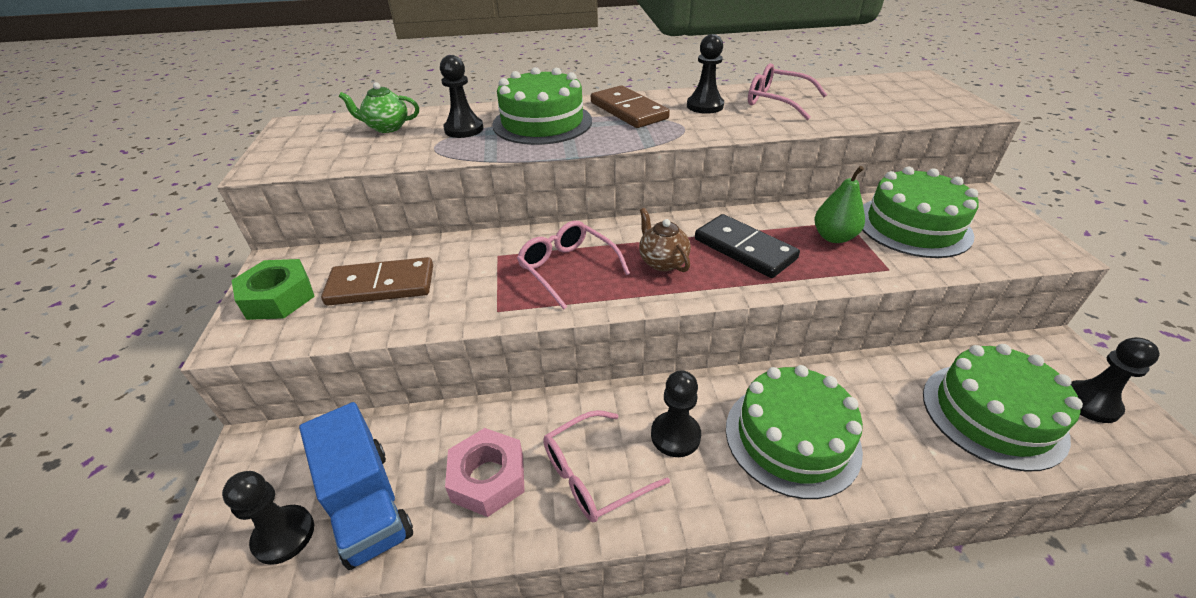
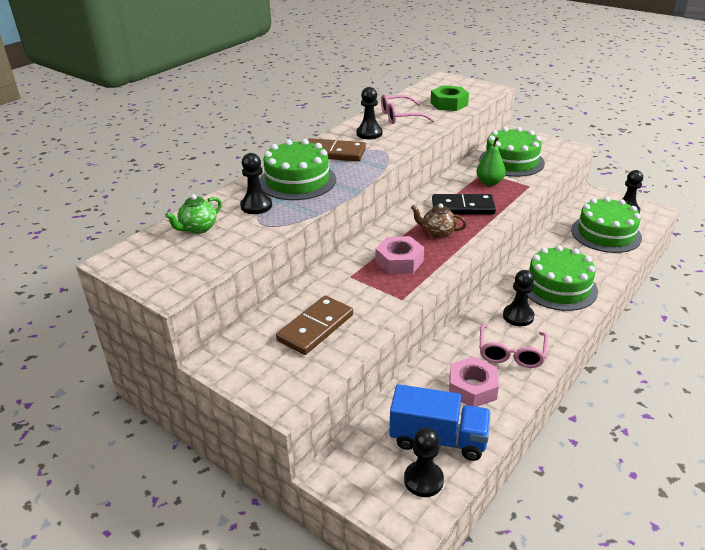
camera: 45 degrees left, 5 degrees down
green nut [232,259,315,320] -> green nut moved to [431,85,469,111]
pink glasses [517,221,630,310] -> pink nut [376,236,424,274]

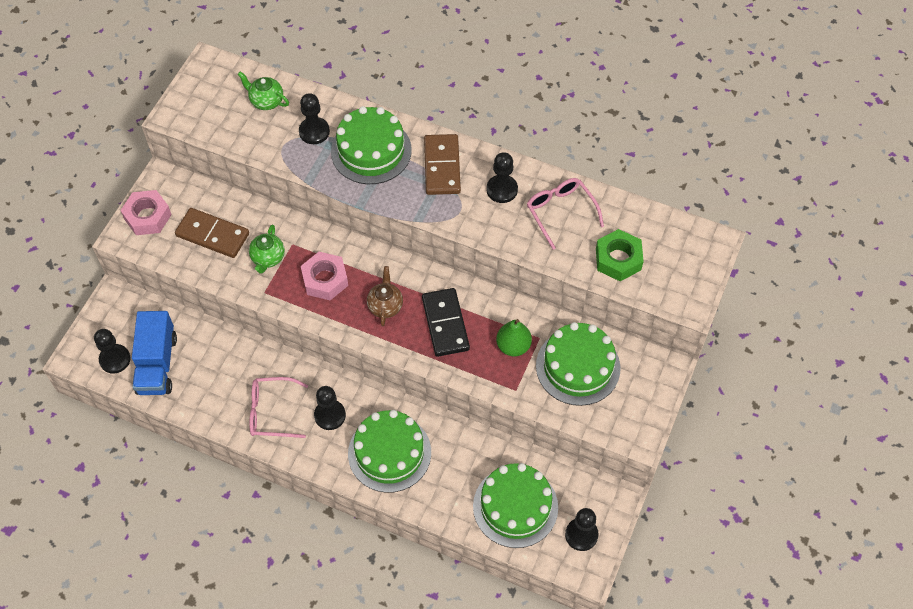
camera: 75 degrees right, 25 degrees up
pink nut [449,357,499,407] -> pink nut moved to [120,190,172,235]
none -> green teapot [249,225,285,274]

